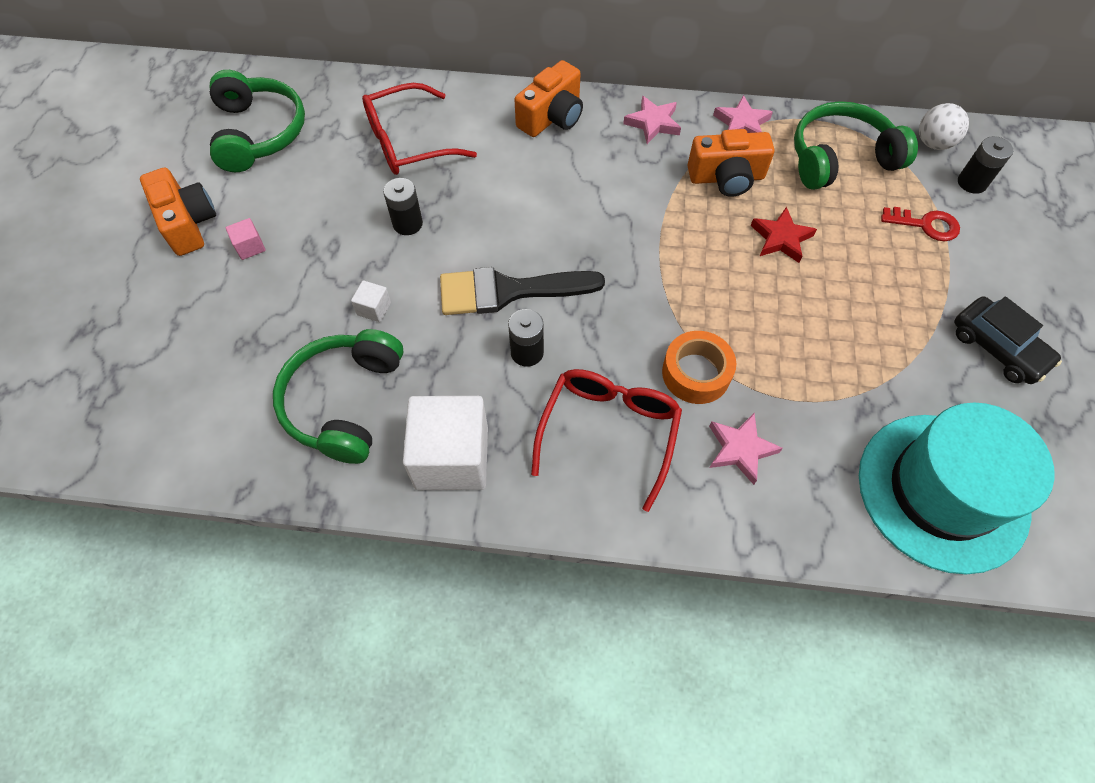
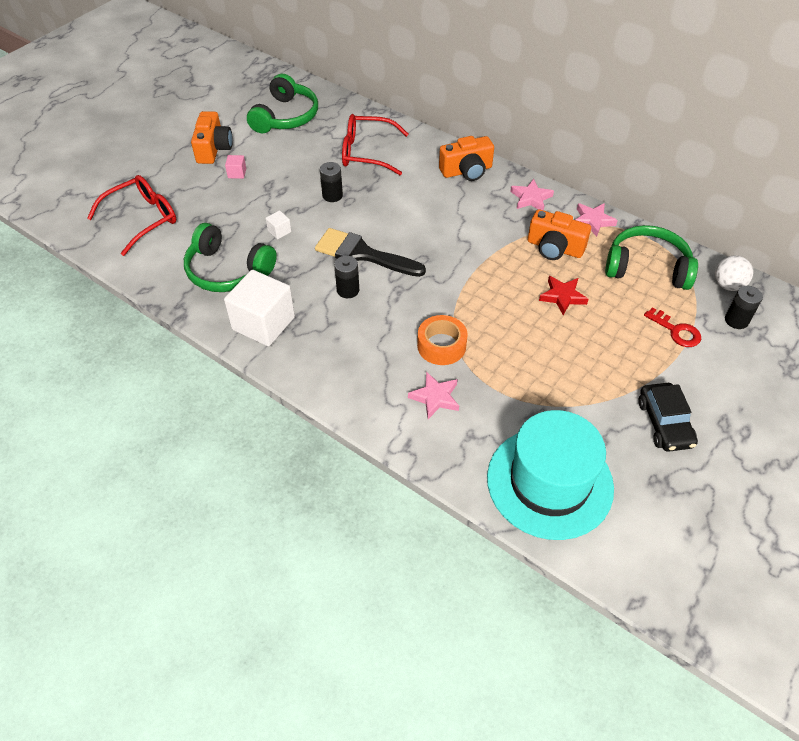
camera: 30 degrees right, 10 degrees down
green headphones [273,329,404,464] -> green headphones turned 105 degrees counterclockwise [184,223,277,292]
red glasses [531,369,682,512] -> red glasses moved to [87,175,176,256]

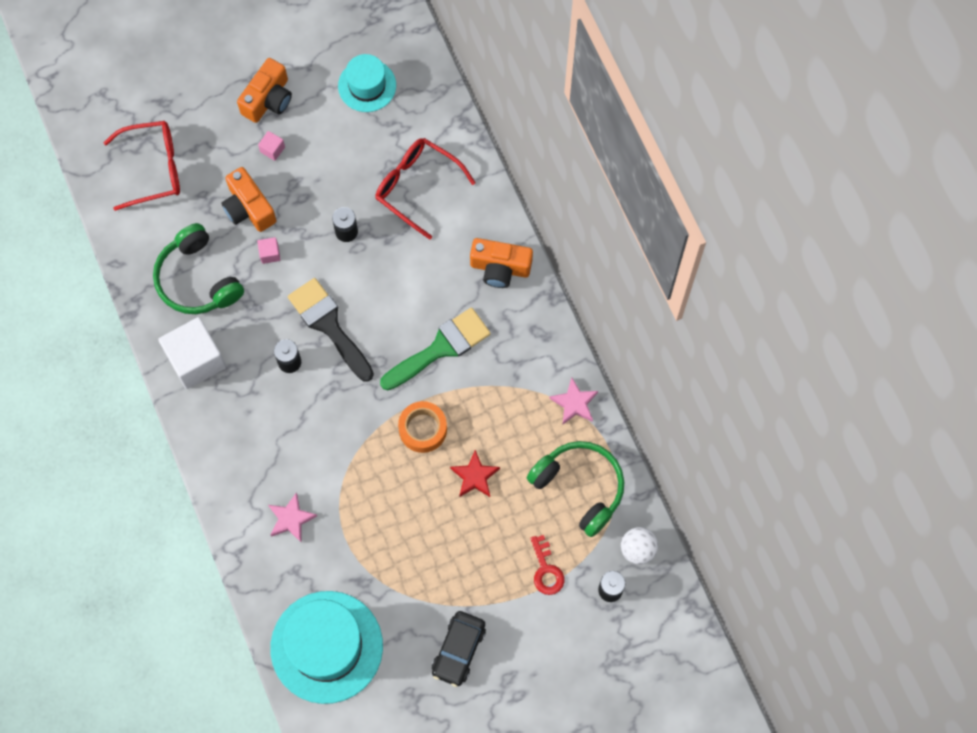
camera: 30 degrees right, 20 degrees up
green headphones [247,74,318,133] -> turquoise hat [338,54,396,112]
white cube [265,210,291,239] -> pink cube [257,237,281,264]
orange tape [417,315,468,365] -> orange tape moved to [398,401,447,453]
pink star [511,179,554,210] -> none
orange camera [528,209,591,260] -> orange camera moved to [221,167,277,232]
none -> green brush [380,307,491,390]

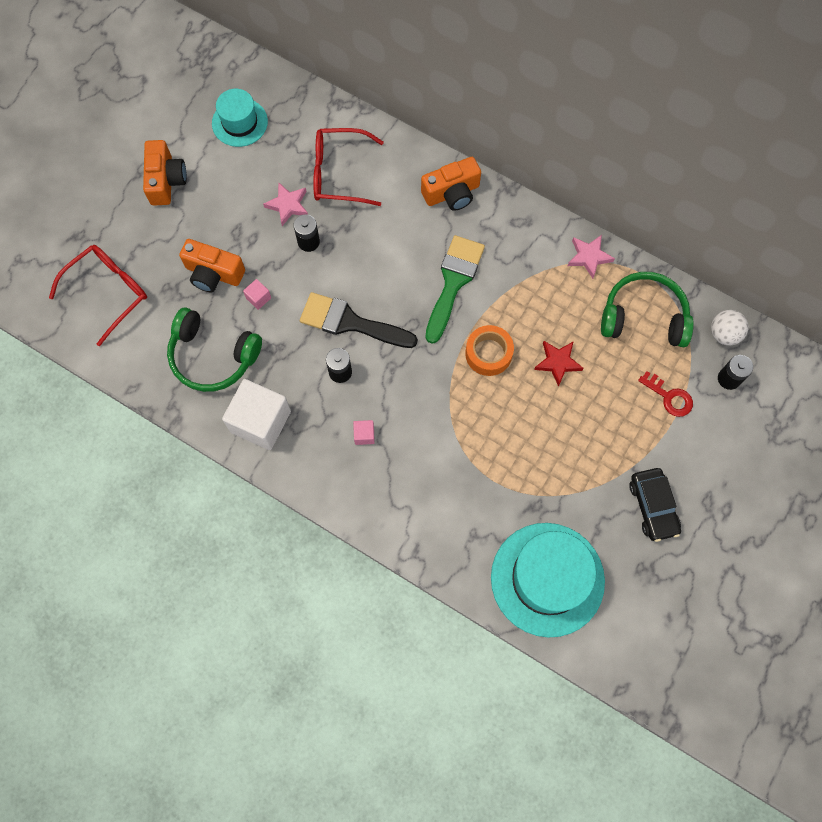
camera: 35 degrees left, 0 degrees up
pink cube [258,131,285,161] -> pink cube moved to [353,420,375,445]
pink star [268,492,317,542] -> pink star moved to [263,182,308,226]

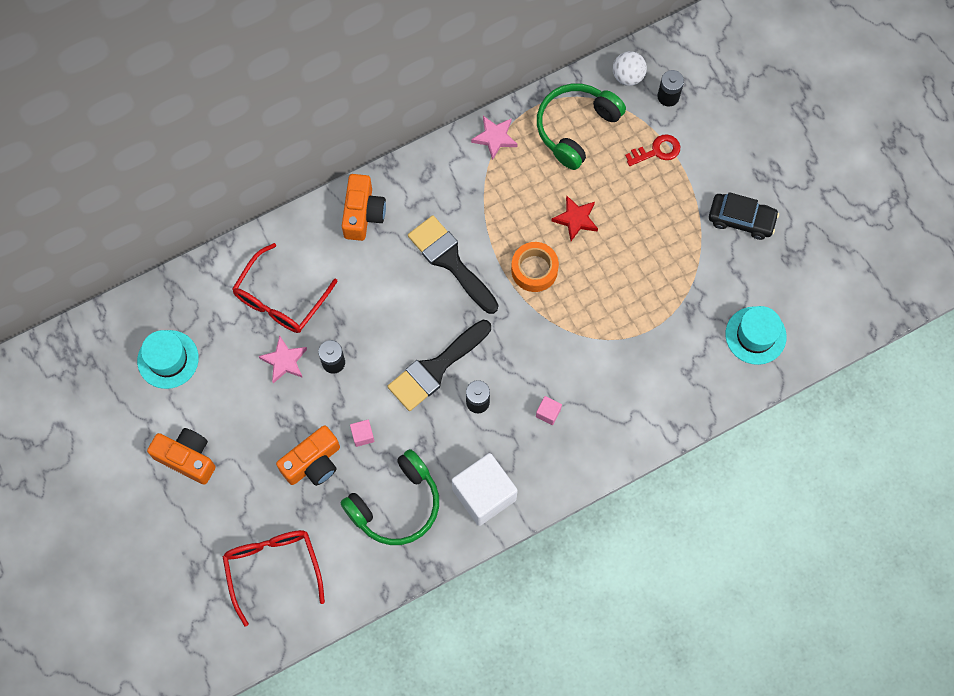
camera: 60 degrees left, 0 degrees up
green brush [425,235,485,344] -> black brush [408,215,498,314]
turquoise hat [491,523,605,638] -> turquoise hat [725,306,787,365], size x0.57

